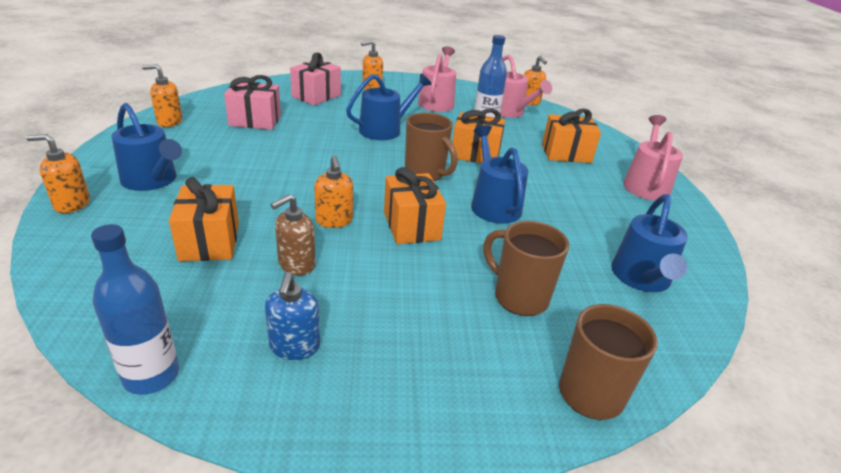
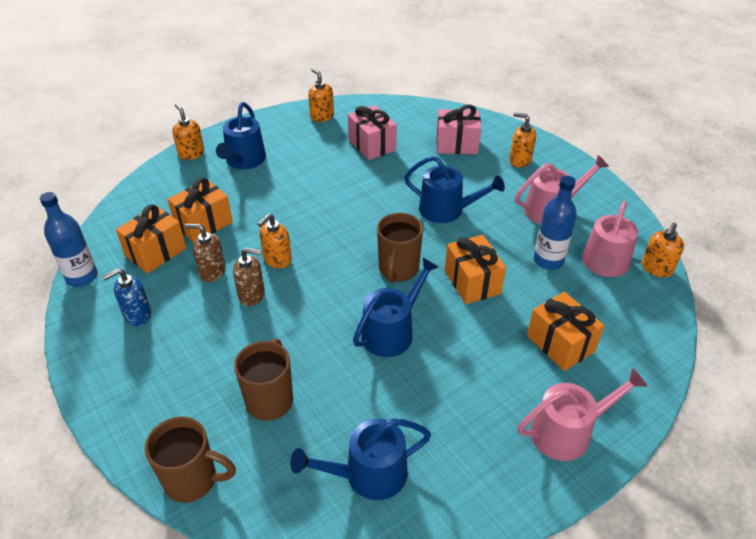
camera: 60 degrees right, 10 degrees up
orange gift [384,167,446,244] -> orange gift moved to [116,205,186,273]
none -> brown soap dispenser [233,247,265,306]

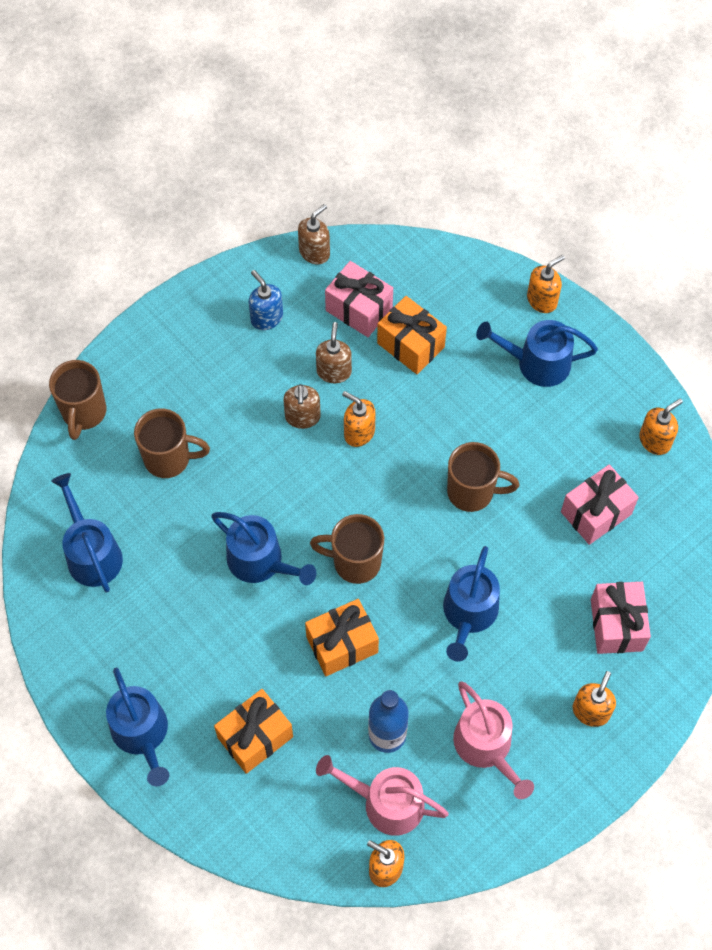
camera: 85 degrees right, 20 degrees up
blue bottle [40,192,98,287] -> brown soap dispenser [298,204,330,265]
orange gift [116,205,186,273] -> pink gift [325,261,393,337]
pink watering can [518,368,647,461] -> blue watering can [106,668,169,786]
none -> brown mug [447,442,520,512]

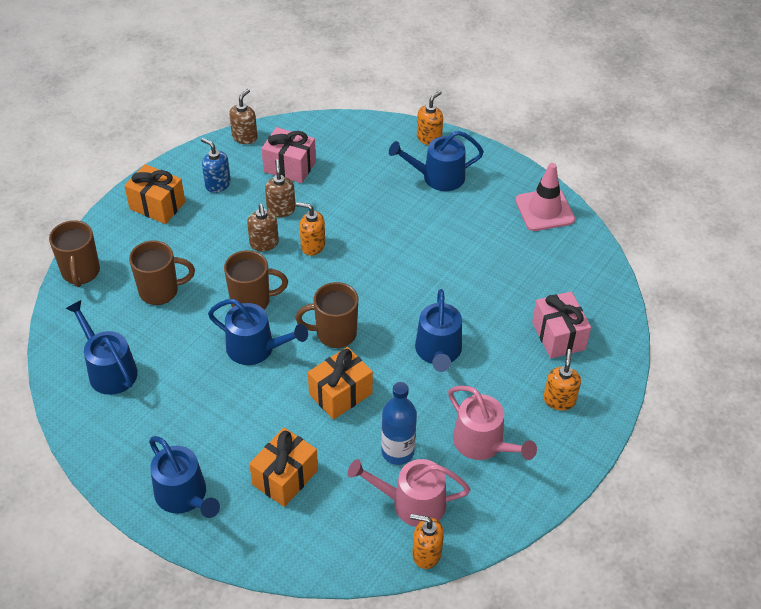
camera: 15 degrees left, 15 degrees down
orange gift [377,296,447,374] -> orange gift moved to [124,164,185,224]
brown mug [447,442,520,512] -> brown mug moved to [224,250,288,309]
pink gift [561,464,639,545] -> none
orange soap dispenser [639,398,683,455] -> pink traffic cone [515,163,575,231]

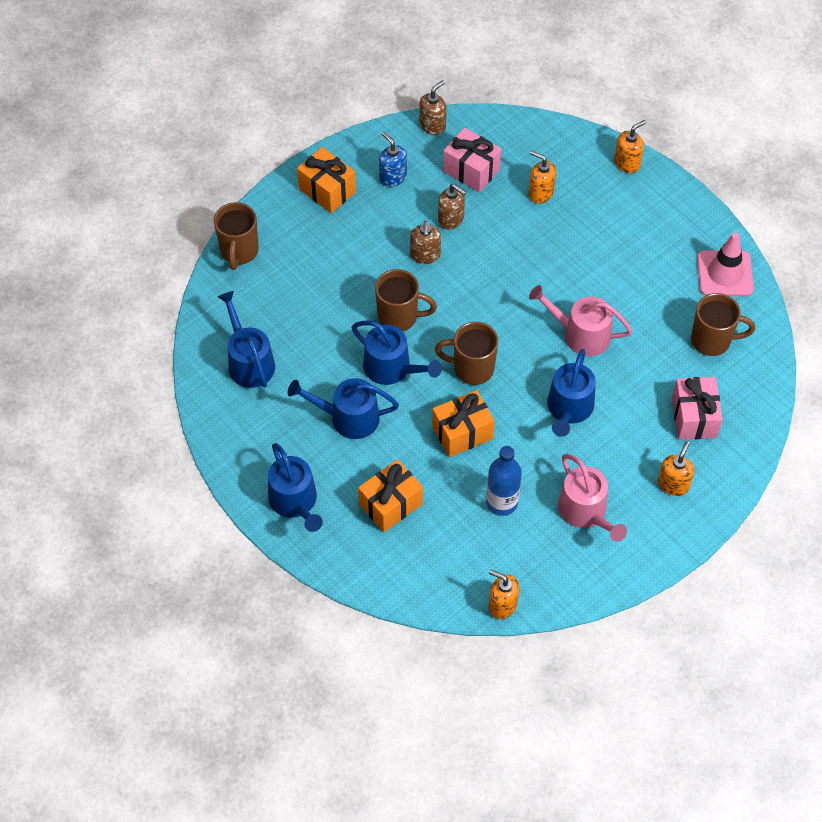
camera: 15 degrees right, 10 degrees up
brown mug [129,240,195,305] -> brown mug moved to [691,293,755,356]
brown soap dispenser [265,159,296,217] -> brown soap dispenser turned 120 degrees clockwise [438,184,466,230]
orange soap dispenser [296,202,325,256] -> orange soap dispenser moved to [529,151,556,204]
pink watering can [348,459,470,527] -> pink watering can moved to [529,285,632,356]
blue watering can [389,131,484,191] -> blue watering can moved to [288,378,399,439]

